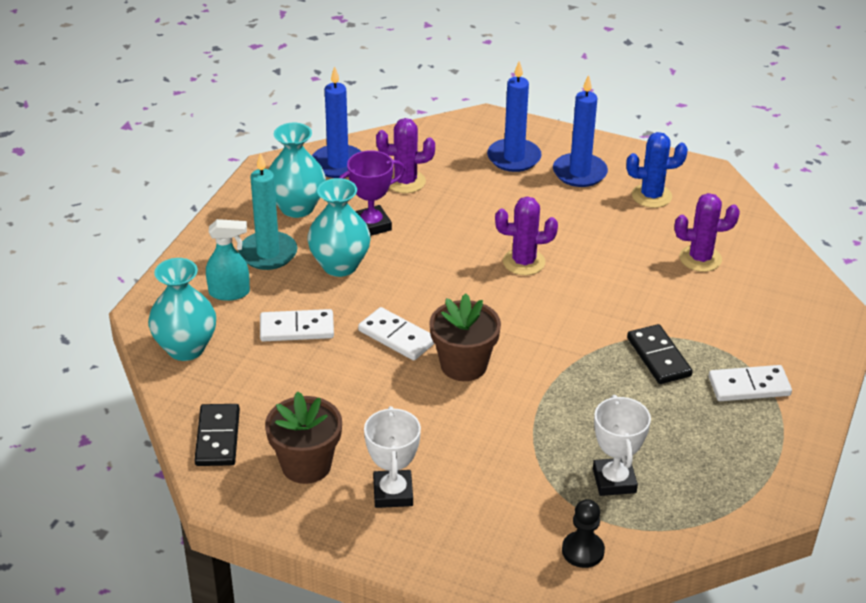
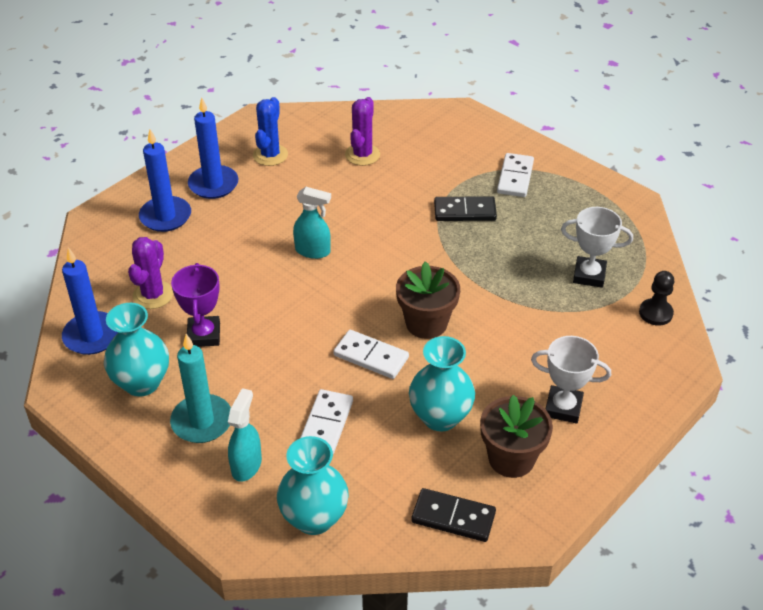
camera: 70 degrees left, 5 degrees up
turquoise vase [307,178,371,277] -> turquoise vase moved to [409,336,475,432]
white domino [358,307,435,361] -> white domino turned 60 degrees clockwise [333,330,409,379]
purple cactus [495,197,558,275] -> turquoise spray bottle [293,187,331,259]

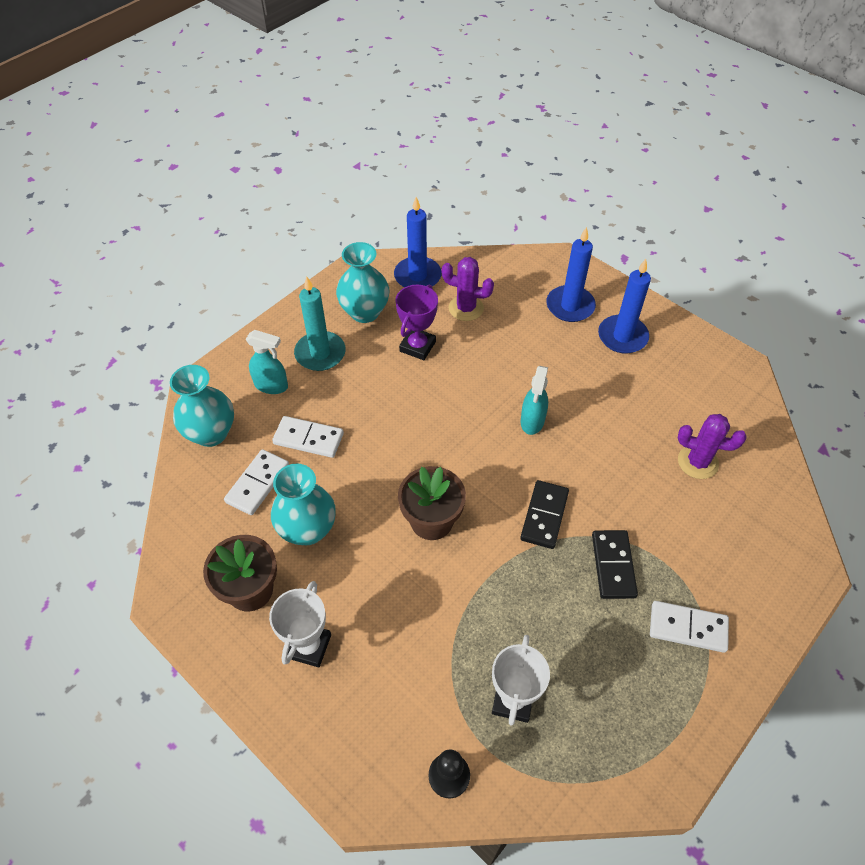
camera: 90 degrees right, 10 degrees up
purple trophy [171,263,220,347] -> purple trophy turned 60 degrees counterclockwise [395,285,438,360]
blue cactus [253,97,288,166] -> none
white domino [333,330,409,379] -> white domino moved to [224,449,289,515]
black domino [411,488,496,542] -> black domino moved to [520,480,569,549]

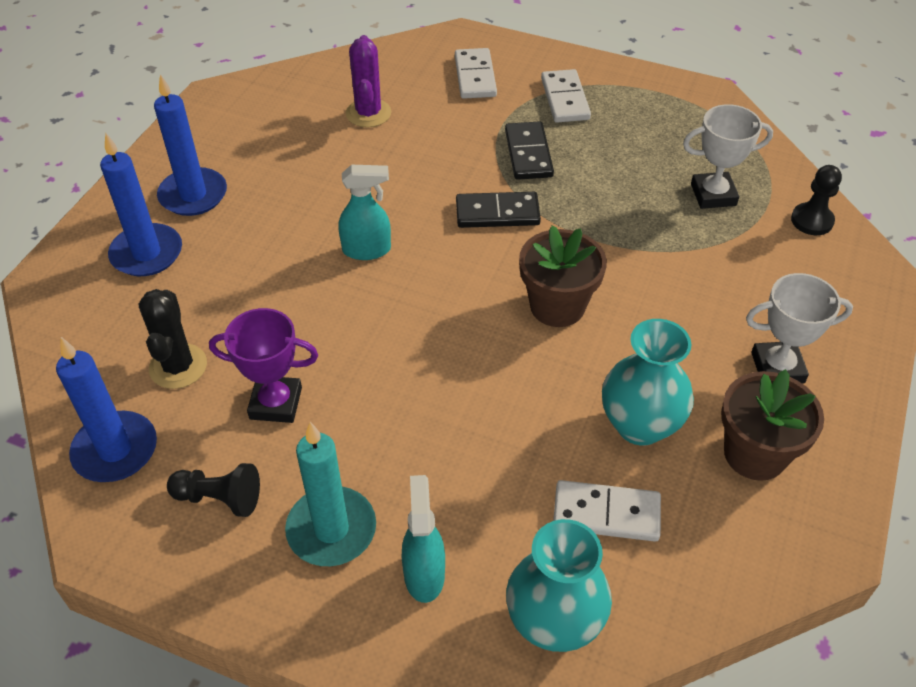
camera: 110 degrees left, 5 degrees down
white domino [272,416,344,458] -> white domino moved to [455,48,497,99]
turquoise vase [336,242,389,323] -> black pawn [167,463,260,517]
purple cactus [442,257,494,321] -> black cactus [139,289,207,389]
black domino [592,530,638,599] -> black domino turned 75 degrees counterclockwise [505,121,554,180]

